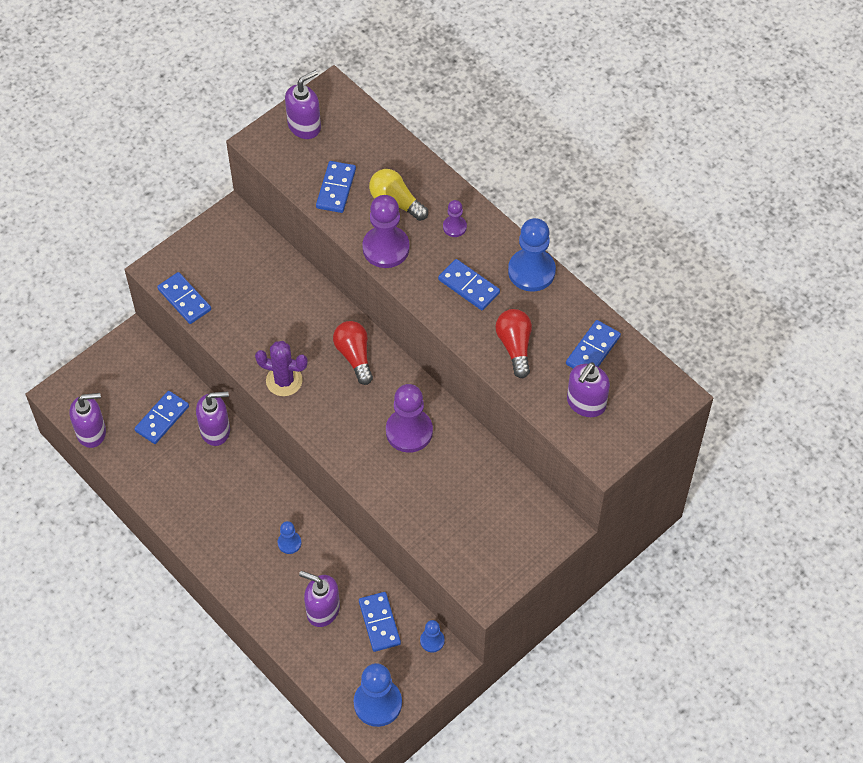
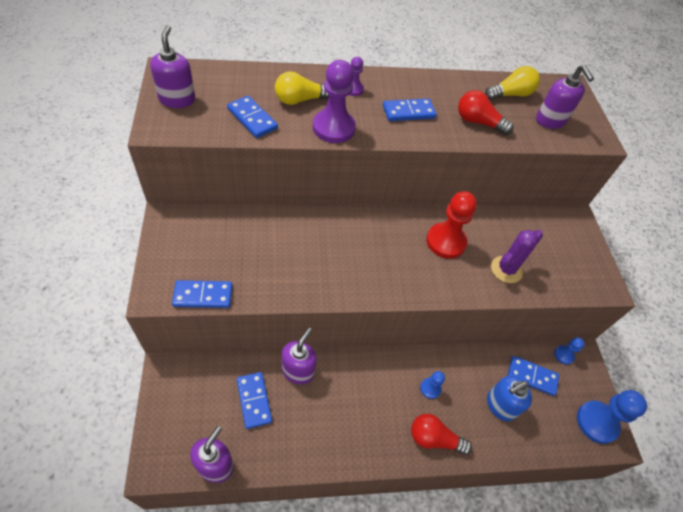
camera: 60 degrees left, 5 degrees down
purple cactus [255,341,308,396] -> purple cactus moved to [491,230,543,283]
purple soap dispenser [299,571,340,627] -> blue soap dispenser [487,376,532,421]
red light bulb [333,321,373,385] -> red light bulb moved to [411,414,472,455]
purple pawn [386,384,433,453] -> red pawn [426,191,477,259]
blue pawn [508,218,556,292] -> none
blue domino [566,320,621,368] -> yellow light bulb [485,66,540,100]

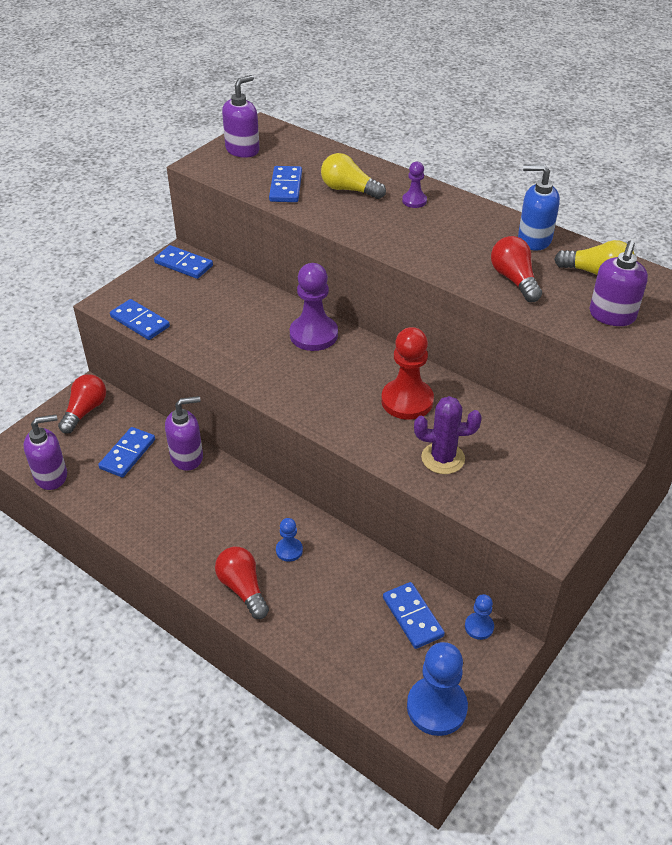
camera: 50 degrees right, 10 degrees down
purple pawn [313,60,356,143] -> purple pawn moved to [290,263,338,351]
blue domino [383,98,437,121] -> blue domino moved to [154,245,213,279]
blue soap dispenser [487,376,532,421] -> blue soap dispenser moved to [518,164,560,251]
none -> red light bulb [58,374,106,433]

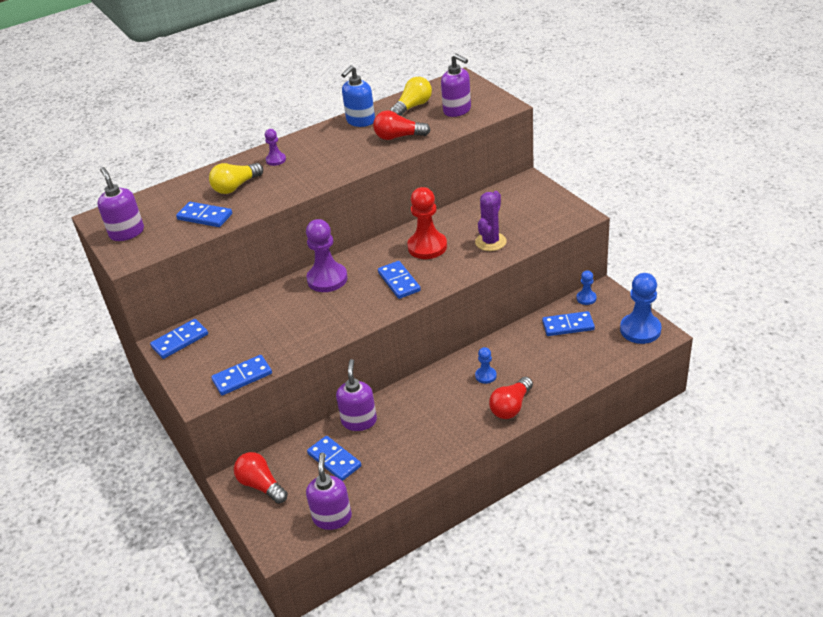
camera: 65 degrees left, 5 degrees down
red light bulb [215,547,269,619] -> red light bulb turned 45 degrees counterclockwise [489,377,533,419]
none -> blue domino [378,261,421,299]

